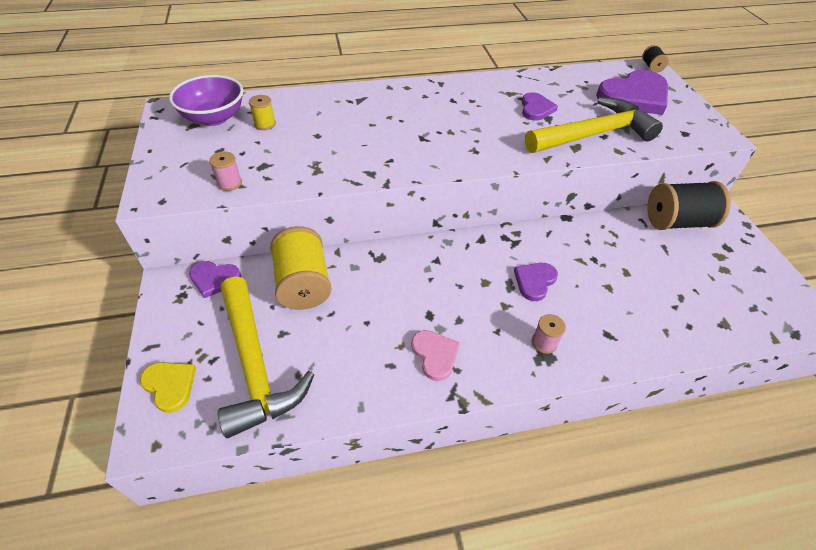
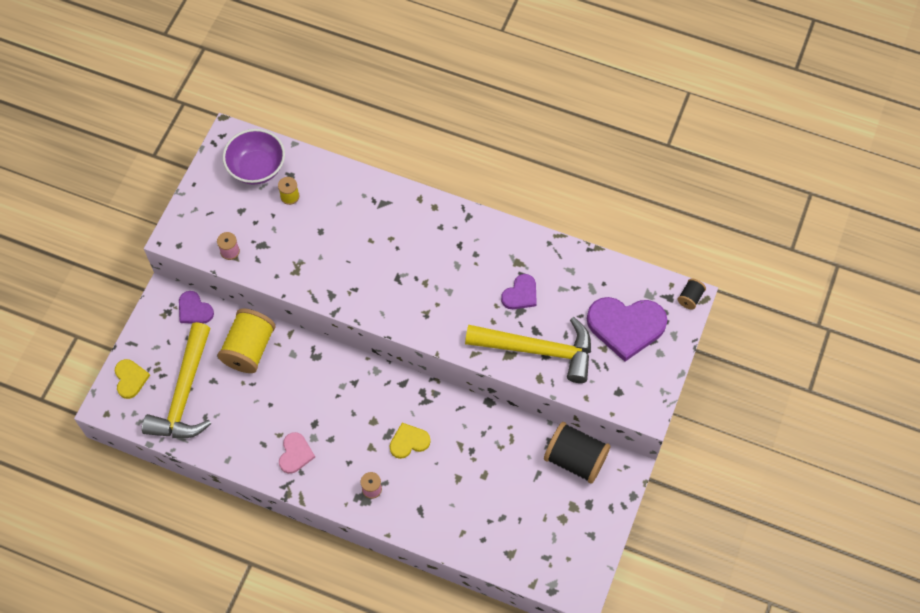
camera: 35 degrees right, 15 degrees up
purple heart [514,263,558,301] -> yellow heart [390,423,431,459]

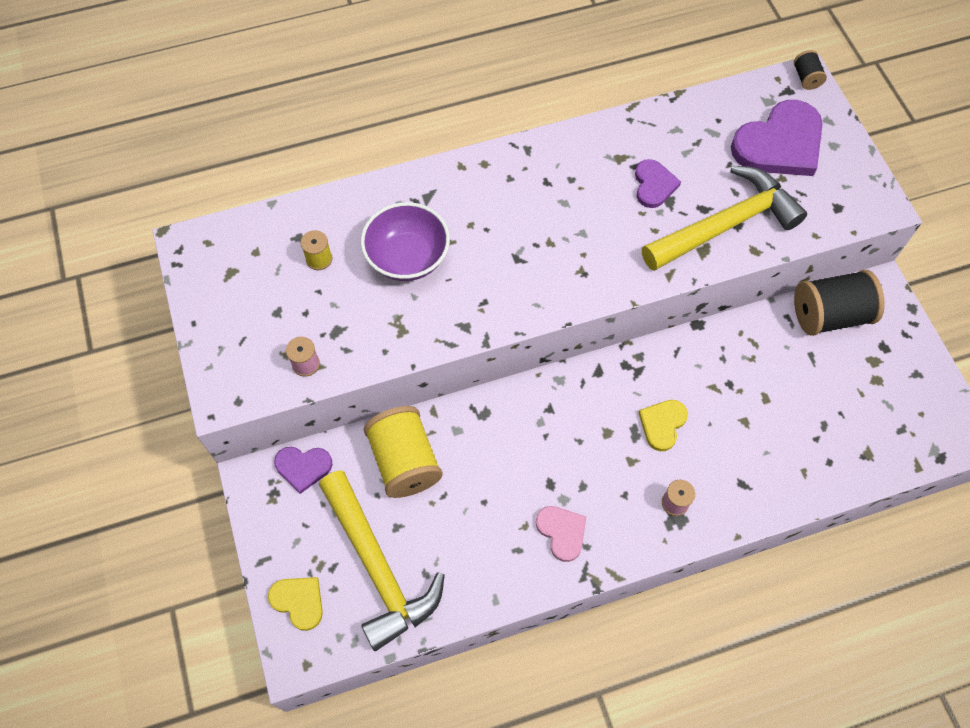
camera: 40 degrees left, 0 degrees up
purple bowl [223,129,285,185] -> purple bowl moved to [361,202,450,281]

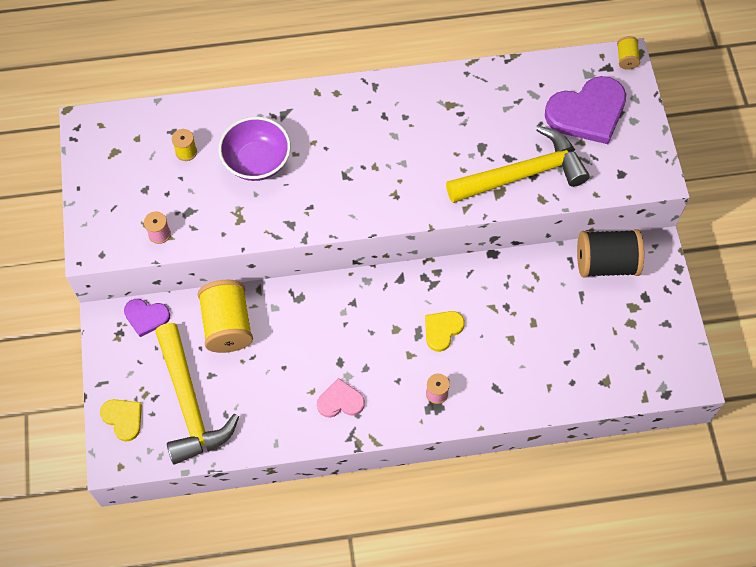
camera: 10 degrees right, 0 degrees up
pink heart [536,506,586,562] -> pink heart turned 75 degrees counterclockwise [317,378,365,418]
purple heart [635,159,681,208] -> none
black spool [794,50,827,90] -> yellow spool [617,36,640,70]

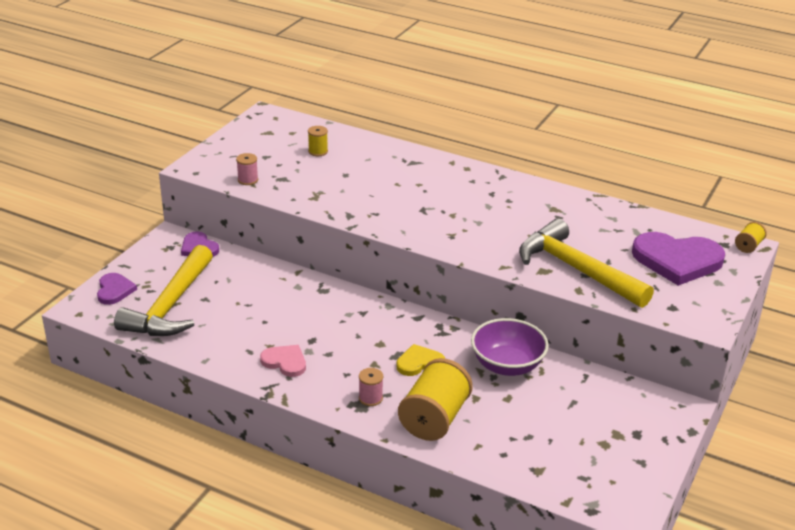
camera: 35 degrees right, 30 degrees down
yellow heart [100,399,142,442] -> purple heart [97,273,137,305]
yellow spool [198,280,253,353] -> yellow spool moved to [398,358,473,441]
purple bowl [218,117,291,181] -> purple bowl moved to [471,318,549,376]
yellow hammer [446,126,590,203] -> yellow hammer turned 150 degrees counterclockwise [519,219,654,308]
black spool [577,229,644,278] -> none

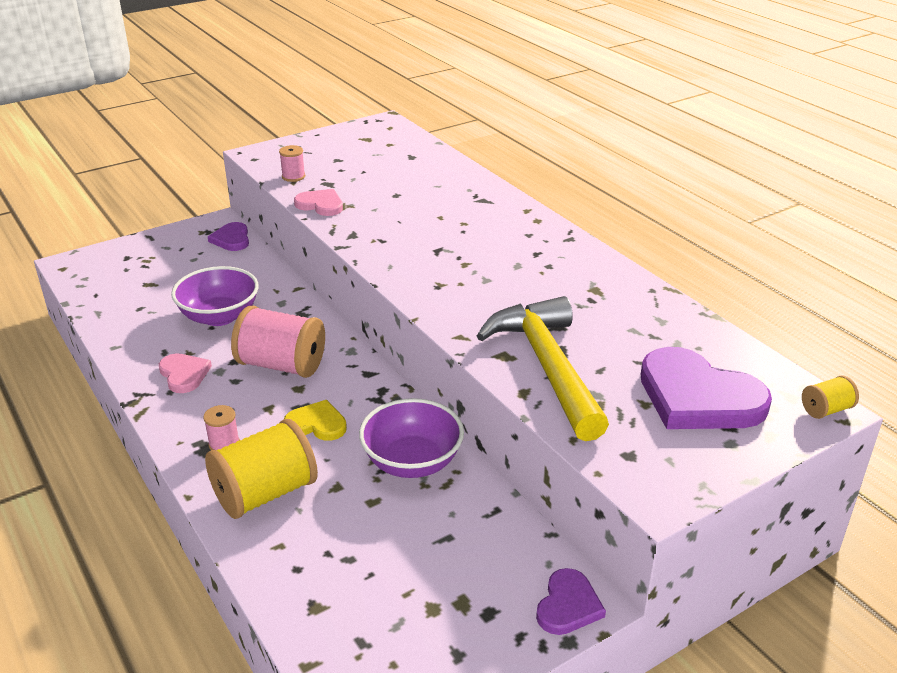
camera: 30 degrees right, 0 degrees up
purple heart [97,273,137,305] -> purple heart moved to [536,568,606,635]
yellow hammer [114,245,213,336] -> none
yellow spool [308,126,328,156] -> none
none -> purple bowl [171,266,259,326]
none -> pink spool [231,306,325,378]
none -> pink heart [294,189,343,216]

